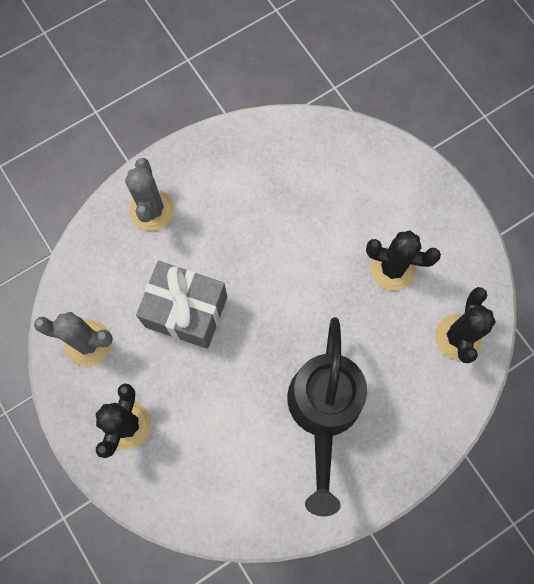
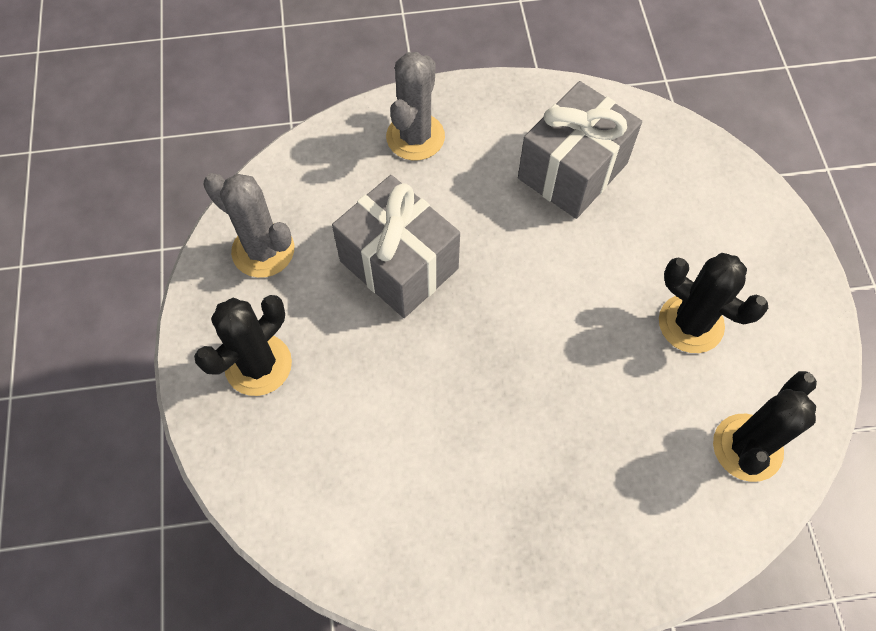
camera: 25 degrees right, 10 degrees down
black watering can [287,317,367,516] -> none
none -> grey gift [518,81,642,219]

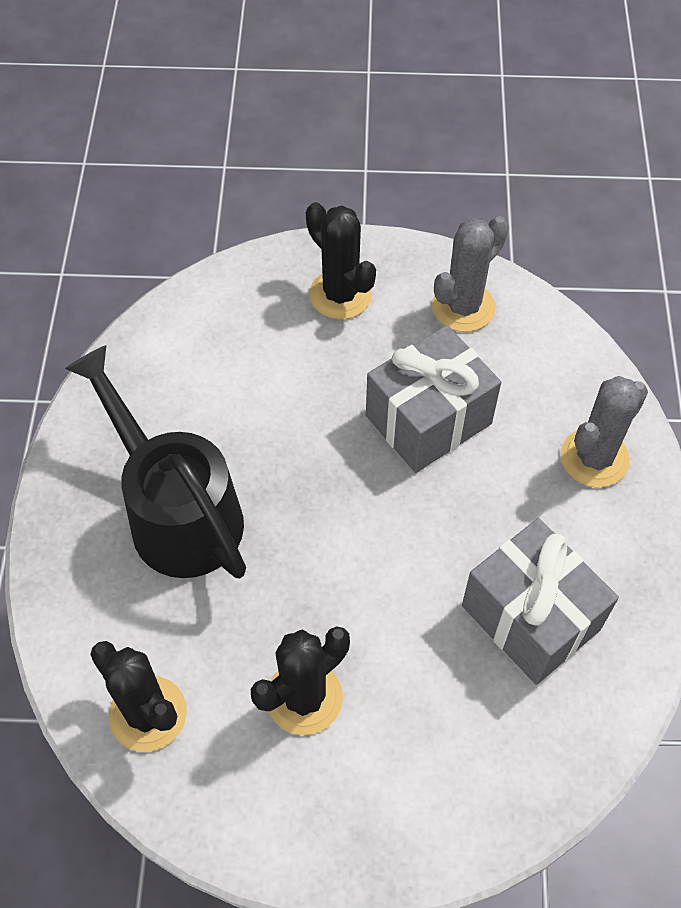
camera: 100 degrees right, 5 degrees down
grey cactus [386,52,445,161] -> grey cactus turned 75 degrees counterclockwise [561,376,648,488]
none -> black watering can [65,345,246,578]

